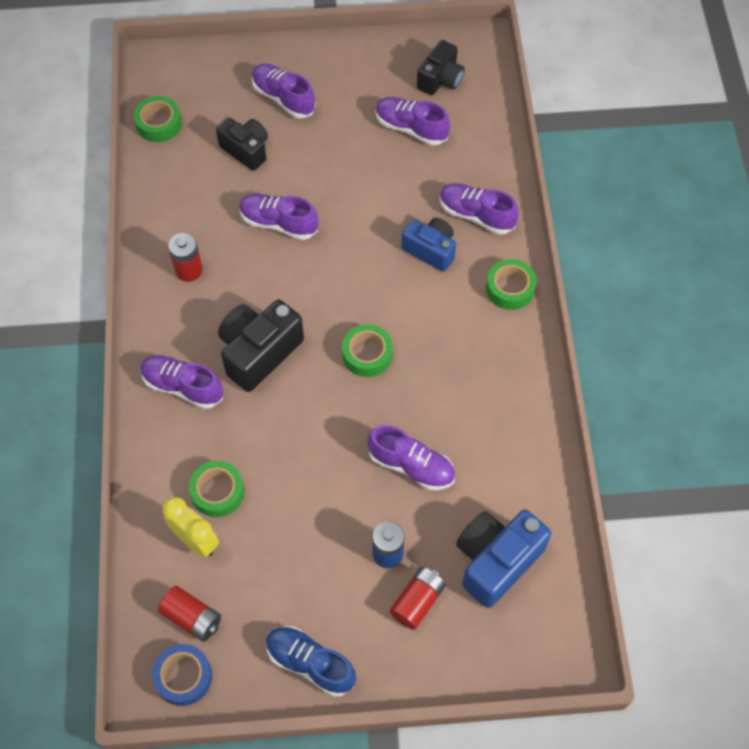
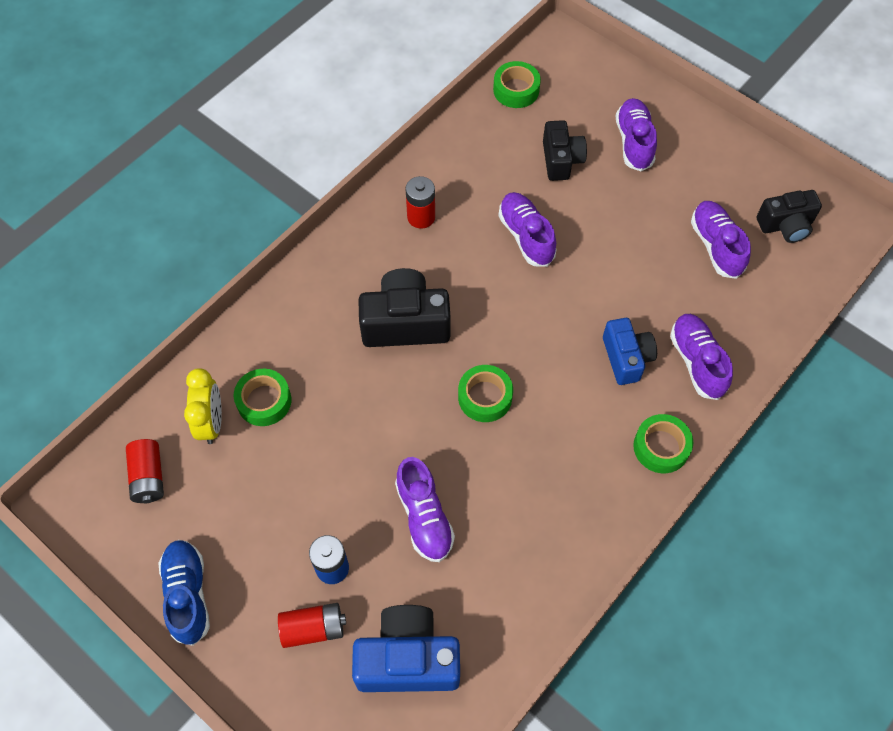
camera: 45 degrees right, 0 degrees up
purple shoe [140,355,223,409] -> none
blue tape [152,644,212,706] -> none

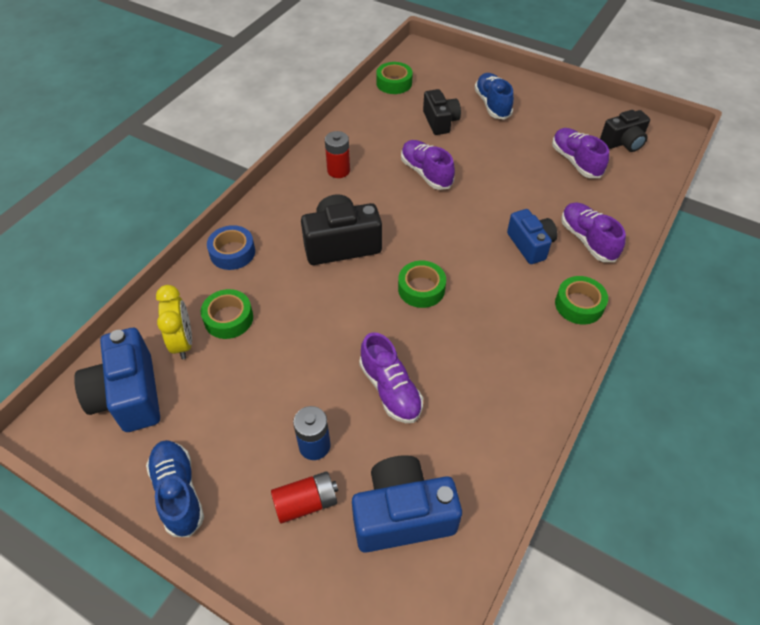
camera: 10 degrees left, 10 degrees down
red battery [126,439,164,503] -> blue camera [74,328,160,432]
purple shoe [616,98,657,171] -> blue shoe [475,73,514,120]
none -> blue tape [207,225,255,270]

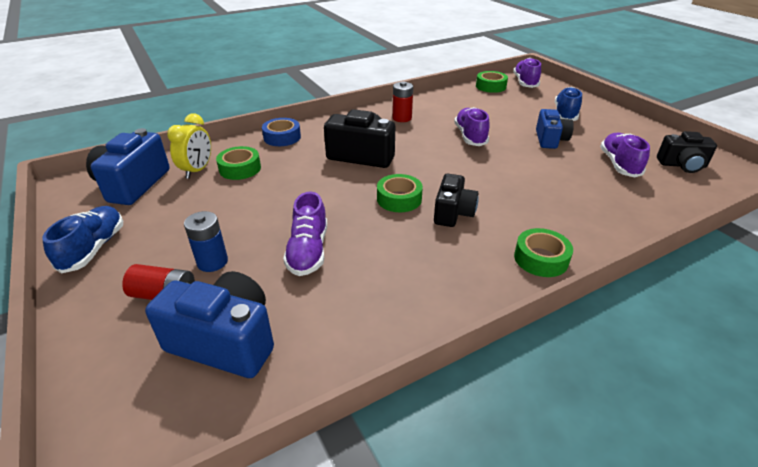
camera: 30 degrees right, 15 degrees down
black camera [423,89,461,135] -> black camera moved to [434,174,479,227]
blue camera [507,209,557,264] -> blue camera moved to [536,109,574,149]
purple shoe [561,202,626,262] -> purple shoe moved to [513,58,541,88]

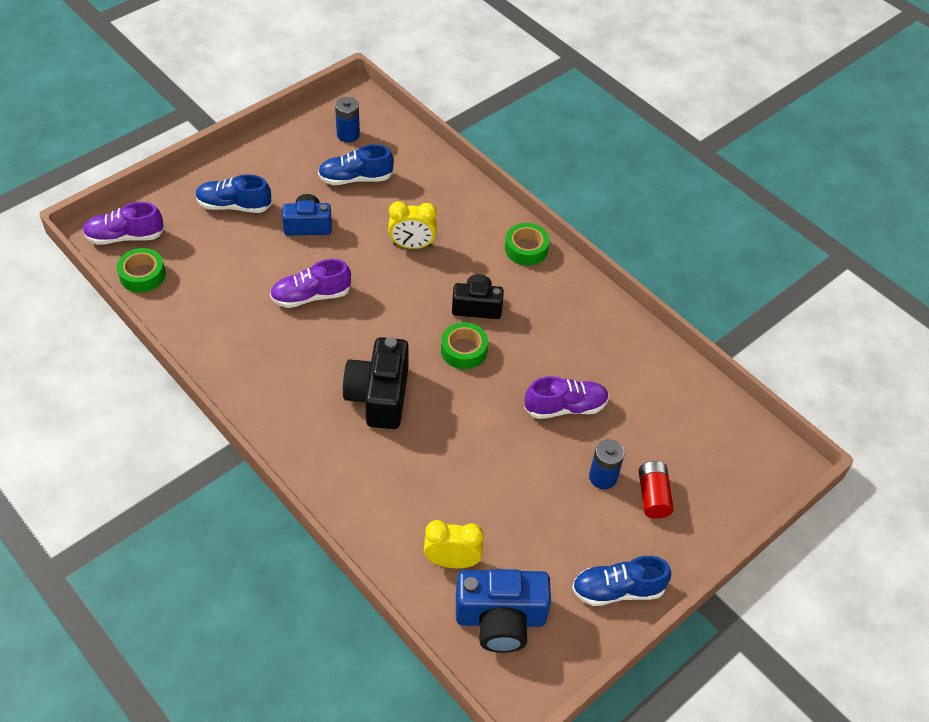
camera: 105 degrees left, 15 degrees up
blue camera [145,271,274,378] -> none
green tape [216,146,261,180] -> none
blue tape [262,118,301,146] -> none
red battery [392,81,413,122] -> none
purple shoe [600,132,650,178] -> blue shoe [318,144,394,185]
black camera [657,131,717,173] -> blue battery [335,97,360,142]
none -> yellow clock [388,201,437,249]

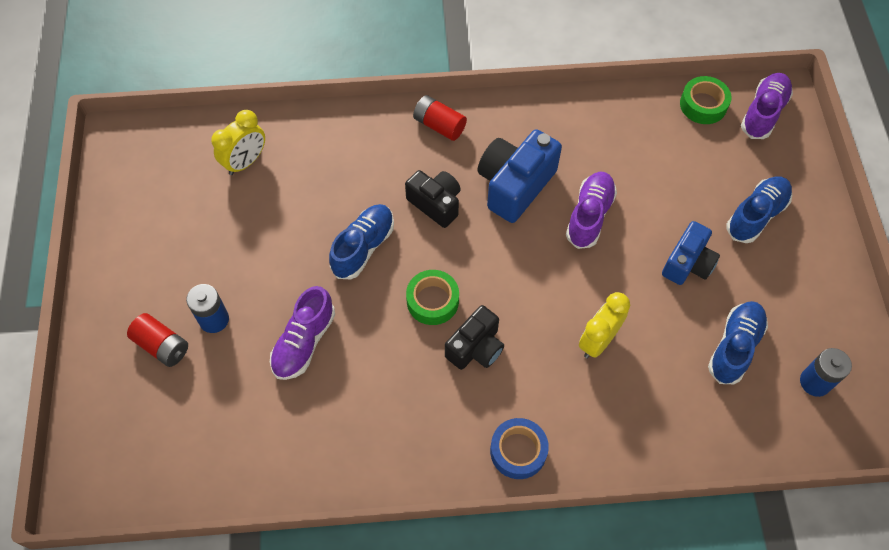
camera: 130 degrees right, 10 degrees up
black camera [342,337,409,429] -> black camera [405,170,461,228], size x0.66
blue camera [456,569,551,653] -> blue camera moved to [477,129,562,223]
green tape [505,223,550,266] -> blue tape [490,418,549,479]
blue shoe [572,556,671,606] -> blue shoe moved to [329,204,394,279]
none -> red battery [413,95,467,141]

